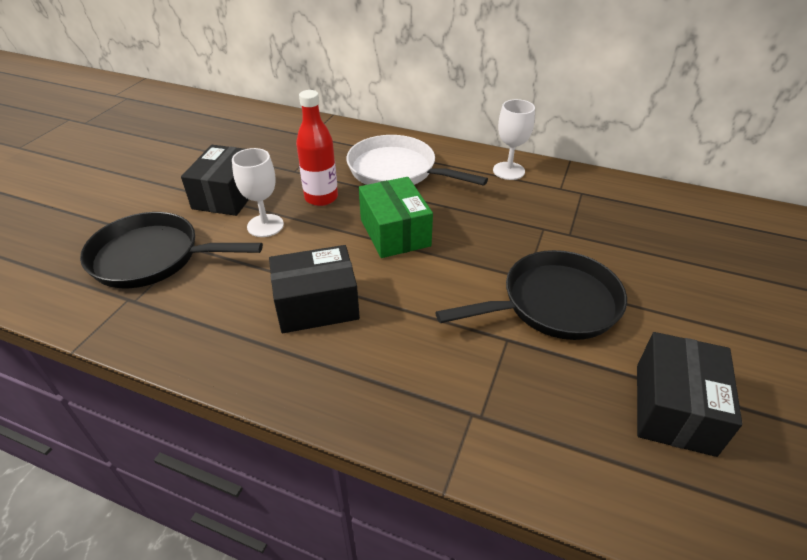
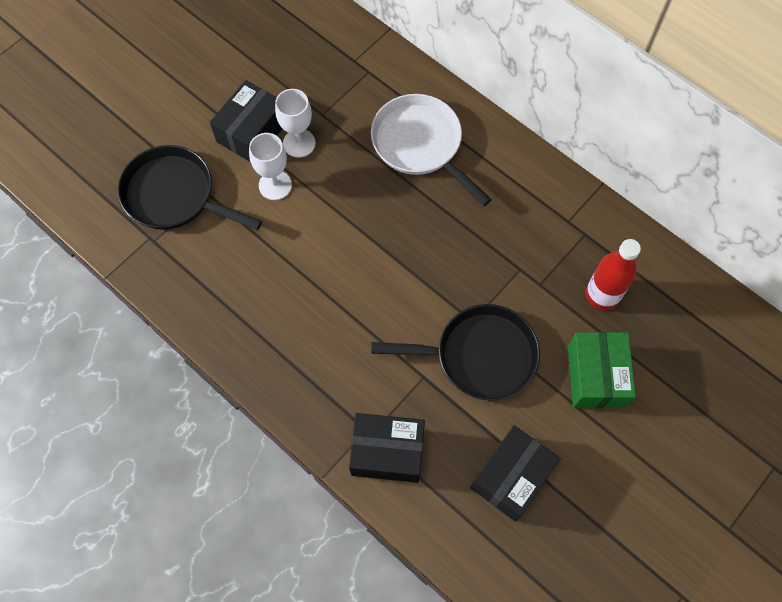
camera: 20 degrees right, 25 degrees up
black box [269,245,360,333] -> black box moved to [349,413,425,483]
red bottle [296,90,338,206] -> red bottle moved to [586,239,641,310]
green box [359,177,433,258] -> green box moved to [568,332,636,408]
white goblet [493,99,535,180] -> white goblet moved to [275,89,316,158]

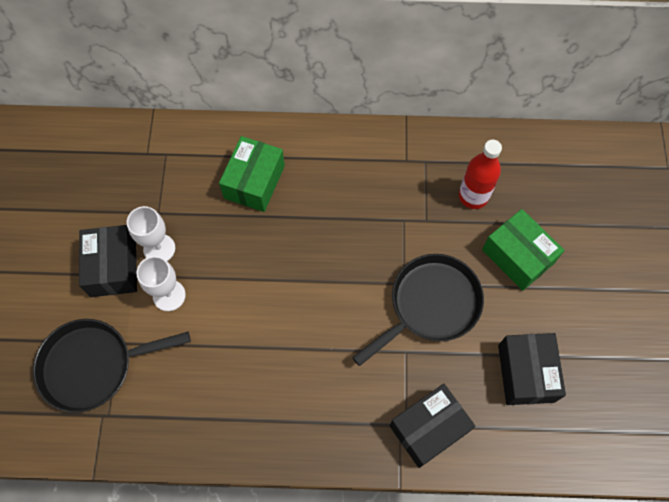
camera: 40 degrees left, 0 degrees up
white pan [371,94,492,206] -> green box [219,136,285,212]

